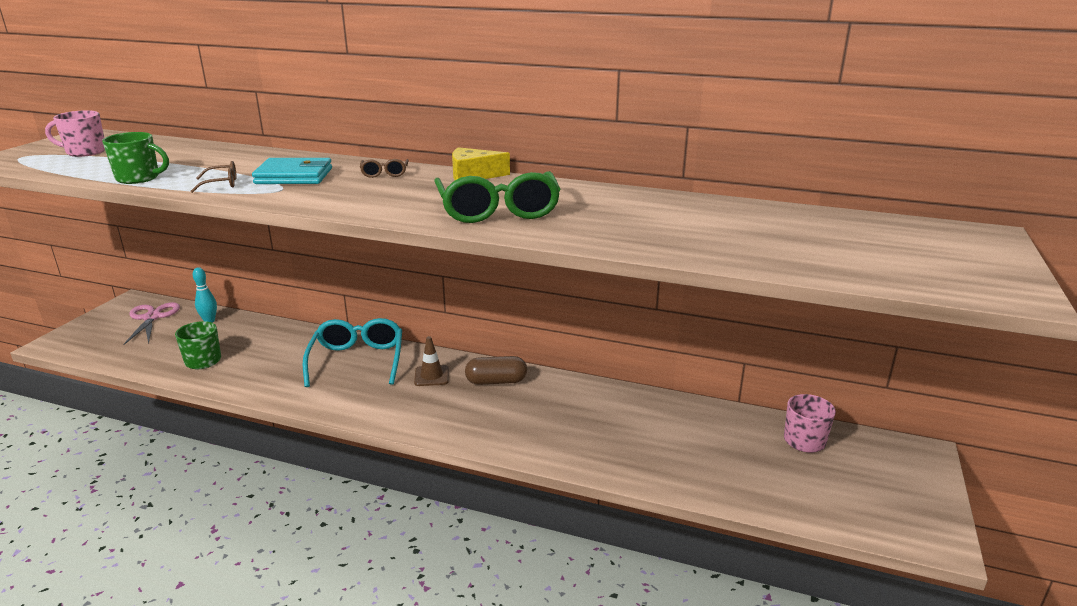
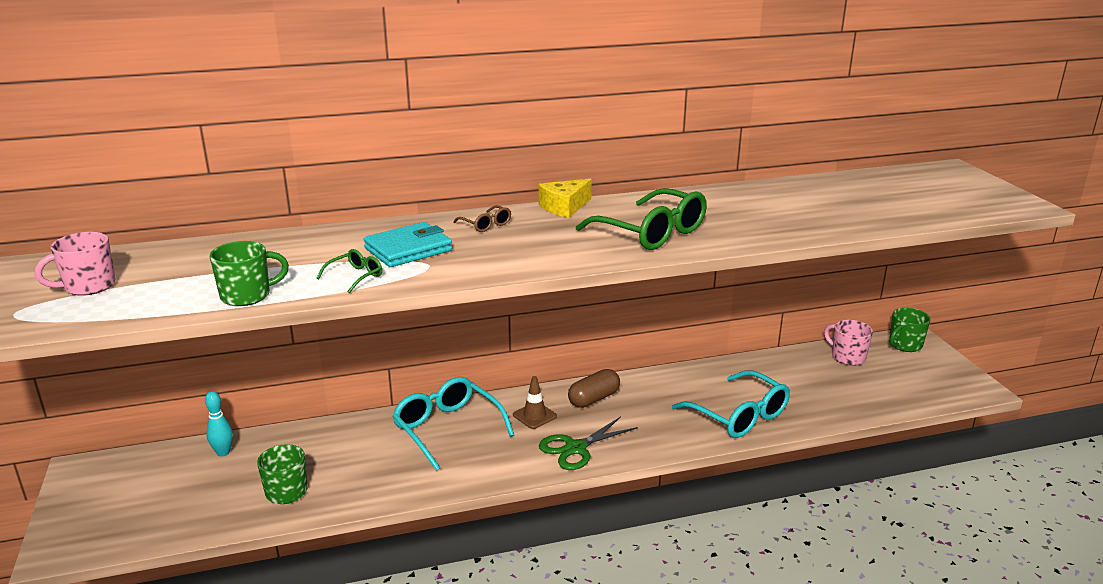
camera: 35 degrees left, 0 degrees up
pink scissors [123,302,180,345] -> none
brown glasses [191,161,237,193] -> green glasses [317,249,382,293]
none -> green scissors [539,417,638,470]
none -> turquoise glasses [672,370,790,438]
none -> green mug [889,308,931,352]

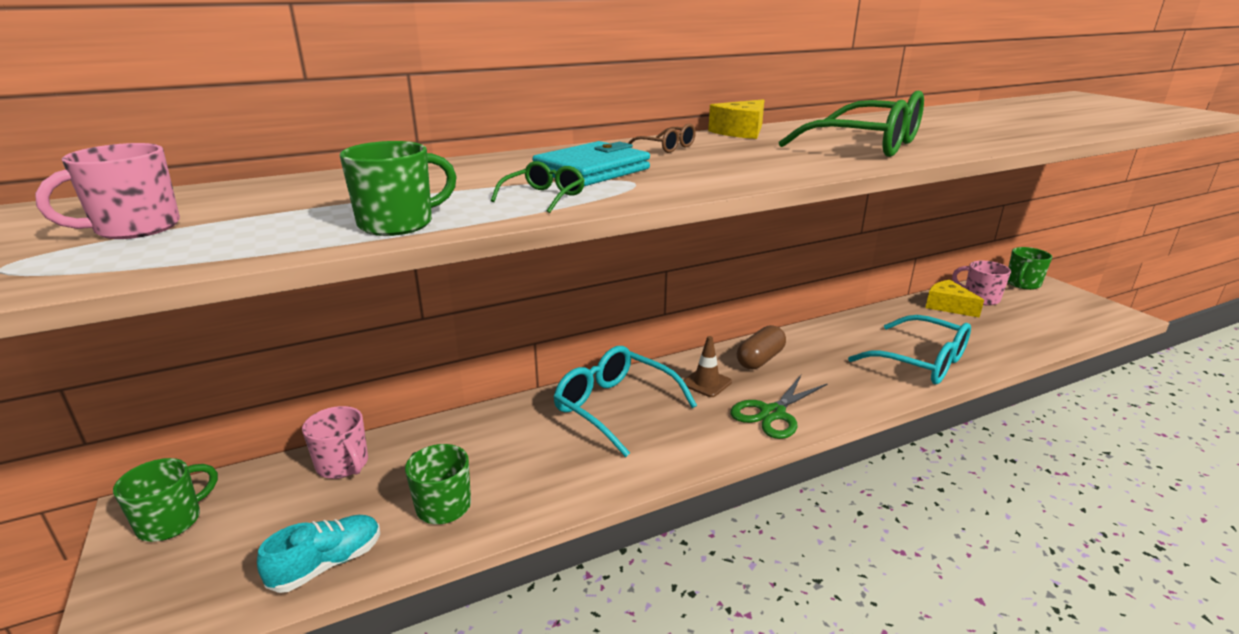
camera: 10 degrees left, 0 degrees up
turquoise bowling pin [205,391,233,457] -> pink mug [302,406,368,479]
none -> green mug [113,458,218,542]
none -> turquoise shoe [257,515,380,593]
none -> yellow cheese [925,280,984,318]

